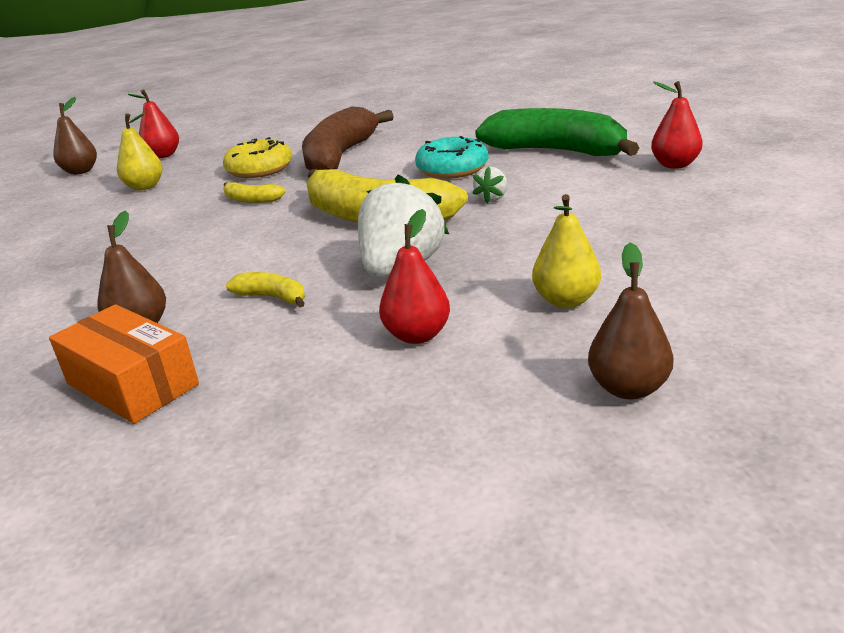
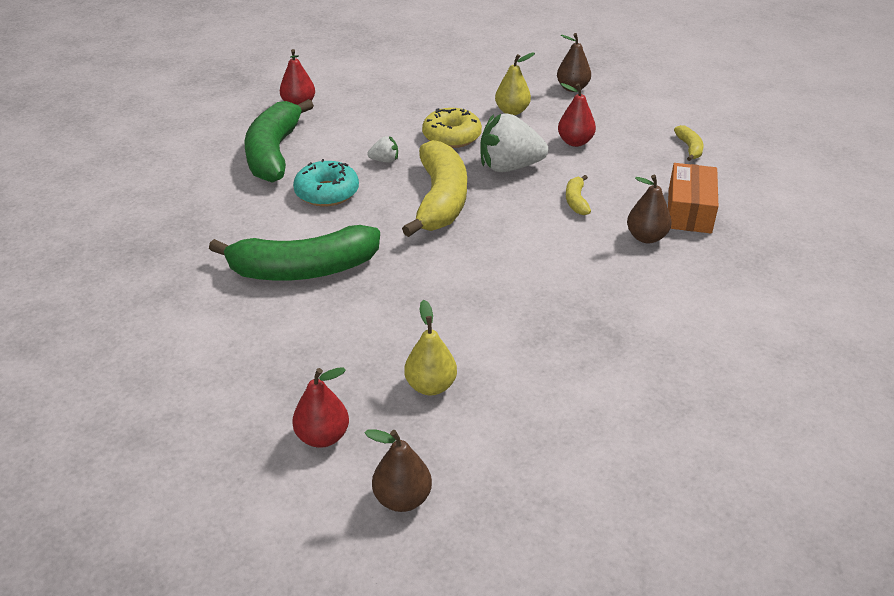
camera: 120 degrees left, 10 degrees up
yellow donut [223,137,292,178] -> yellow donut moved to [422,108,482,148]
yellow banana [223,182,286,203] -> yellow banana moved to [674,125,704,161]
brown banana [302,106,394,170] -> green banana [209,225,380,281]

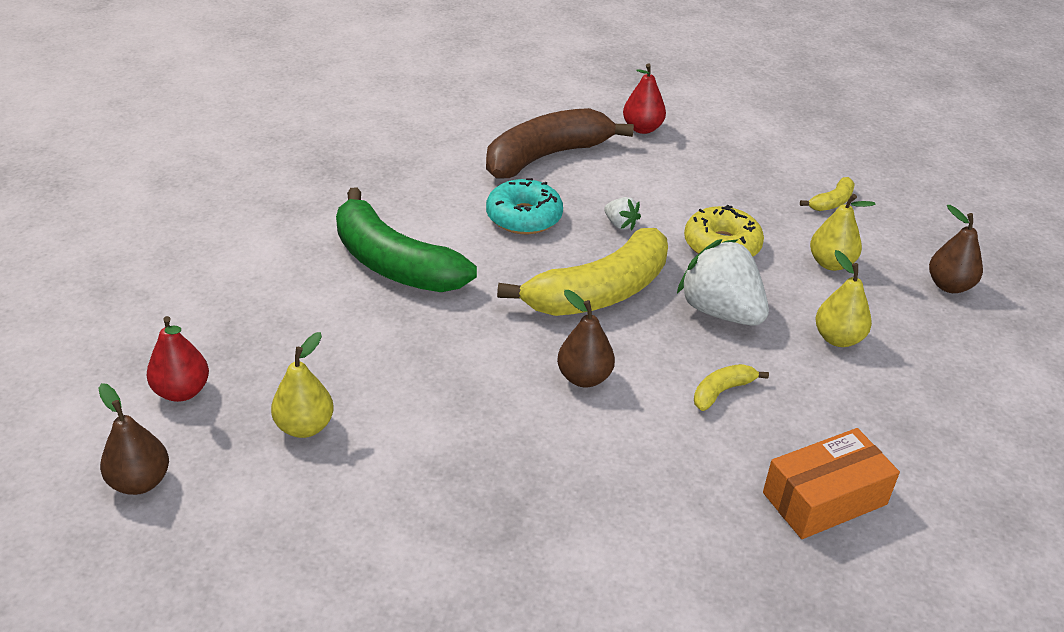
camera: 50 degrees right, 0 degrees up
green banana [245,99,314,183] -> brown banana [486,108,634,179]
red pear [558,83,596,147] -> yellow pear [815,250,872,347]
brown pear [627,175,672,243] -> brown pear moved to [557,290,615,387]
yellow banana [674,125,704,161] -> yellow banana moved to [800,177,855,211]

